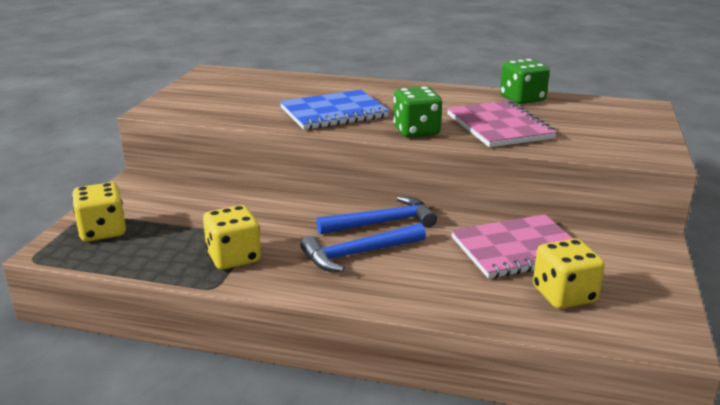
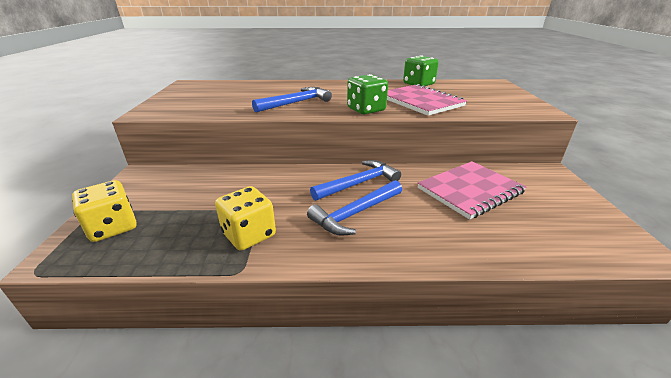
camera: 15 degrees left, 5 degrees up
blue notebook [280,90,389,130] -> blue hammer [252,87,332,113]
yellow dice [533,239,605,309] -> none

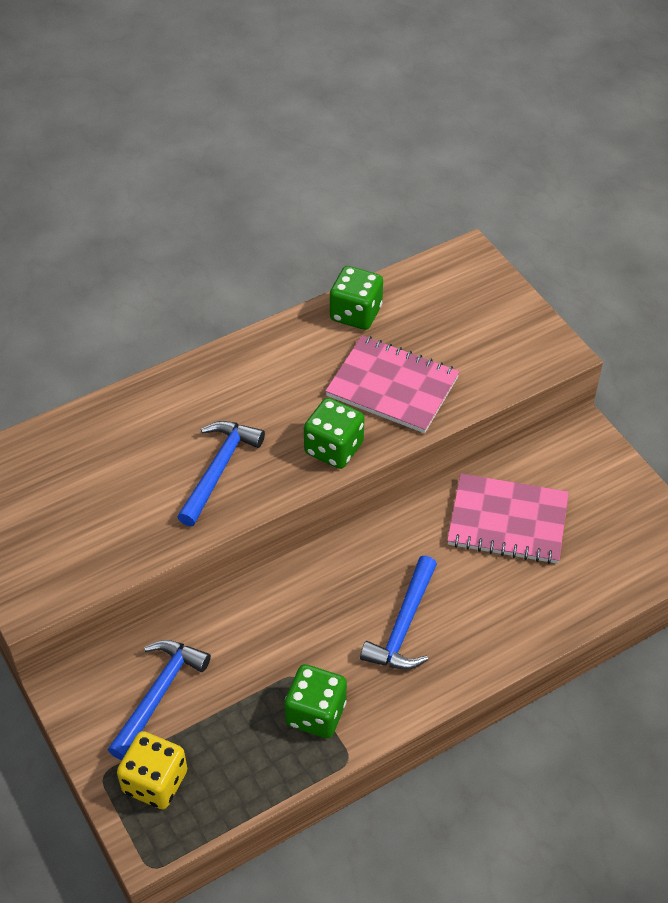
camera: 30 degrees left, 20 degrees up
yellow dice [215,186,276,251] -> green dice [284,664,347,738]
blue hammer [310,160,401,201] -> blue hammer moved to [108,640,211,760]
pink notebook [418,161,527,220] -> pink notebook turned 75 degrees clockwise [447,474,569,564]

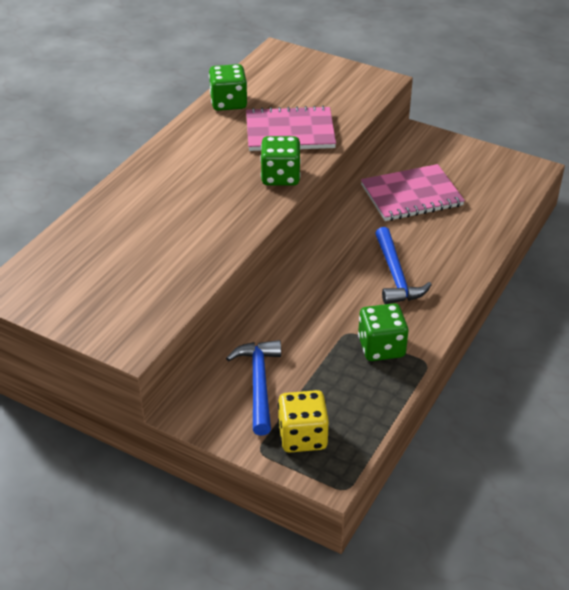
camera: 30 degrees left, 10 degrees down
blue hammer [177,421,265,526] -> none

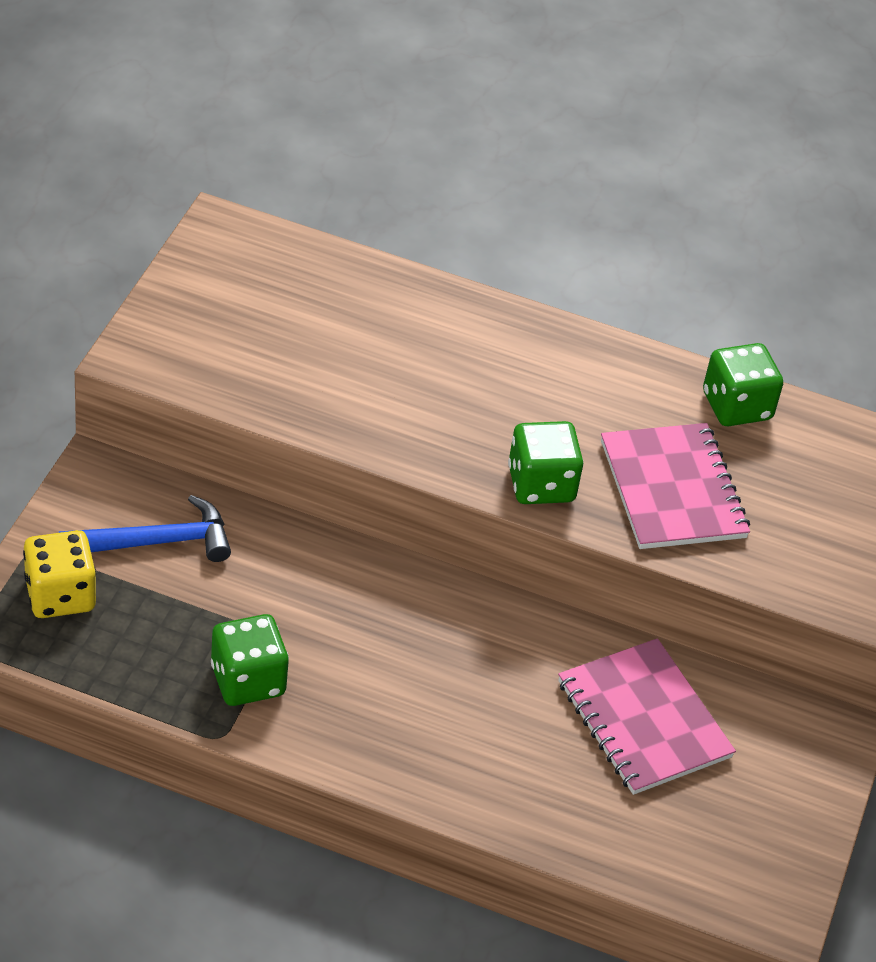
camera: 75 degrees right, 5 degrees up
blue hammer [375,227,432,304] -> none

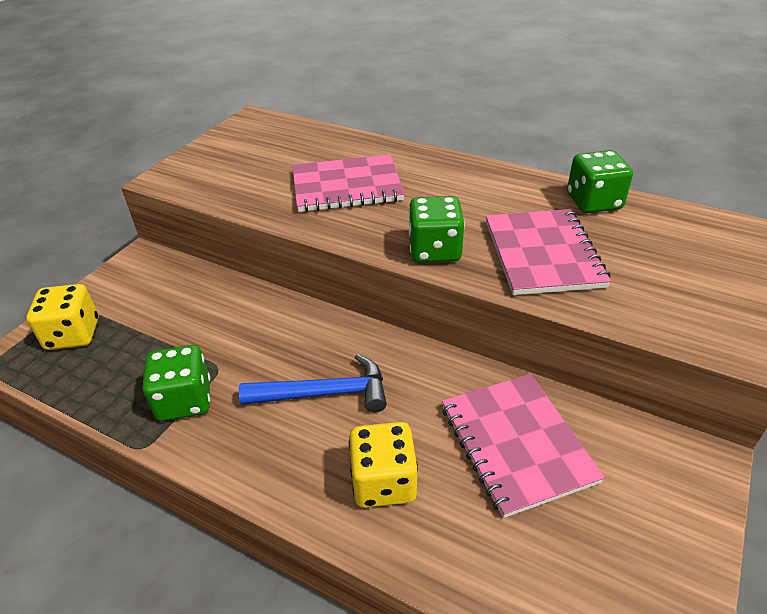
camera: 15 degrees right, 5 degrees down
blue hammer [58,495,231,562] -> blue hammer moved to [239,354,387,412]
none -> pink notebook [292,154,404,212]
none -> yellow dice [349,422,418,508]

